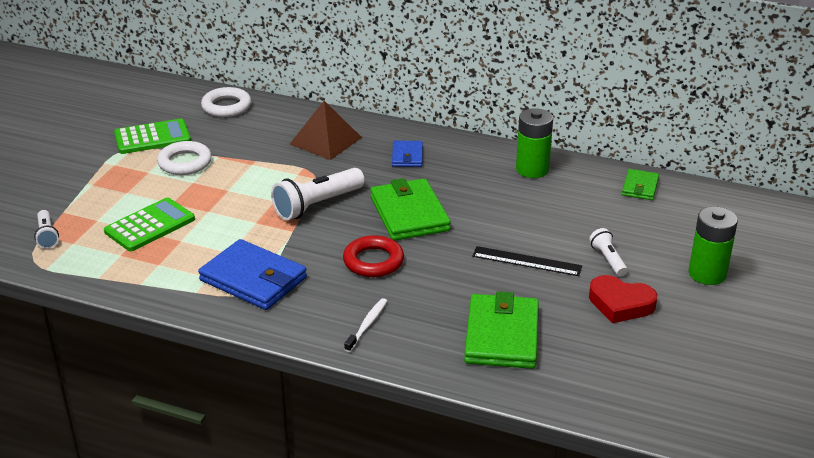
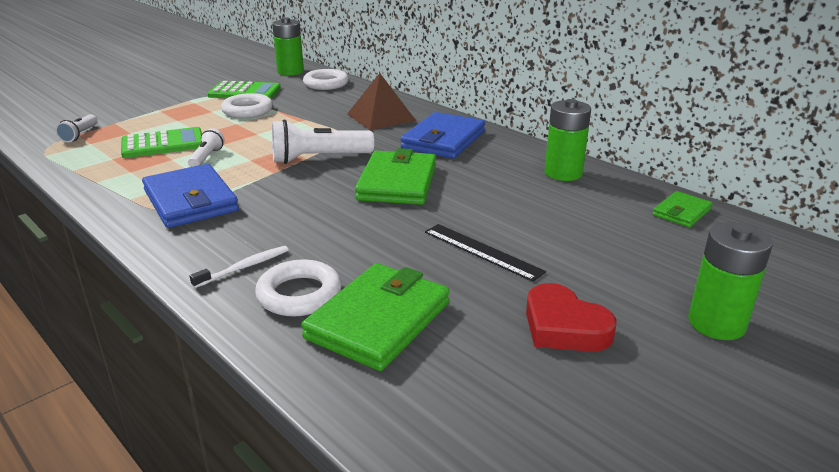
camera: 25 degrees right, 5 degrees down
red ring [343,235,404,277] -> none
blue wallet [392,141,423,167] -> blue wallet [400,112,485,159], size x1.87
white flashlight [589,228,628,276] -> white flashlight moved to [188,128,225,167]
none -> white ring [255,259,342,316]
none -> green battery [272,17,304,76]

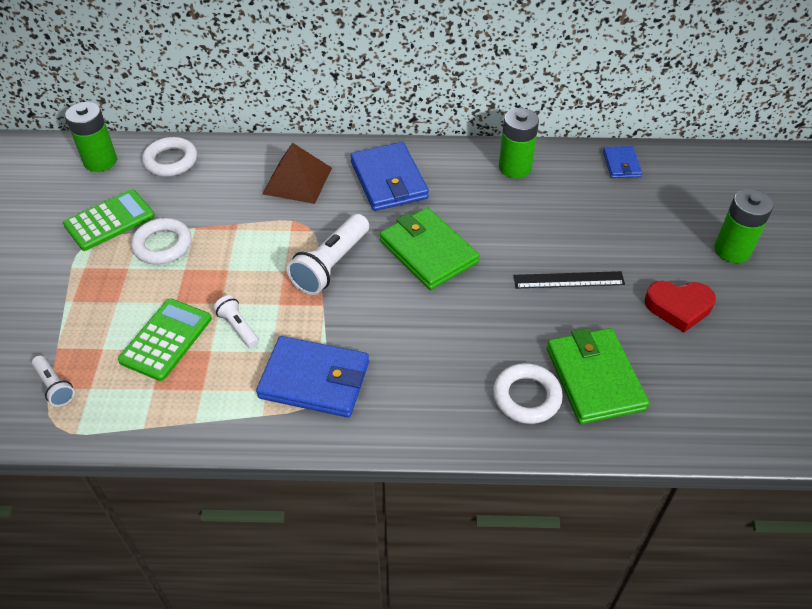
camera: 45 degrees left, 20 degrees up
white toothbrush [189,246,289,288] -> none
green wallet [653,191,713,228] -> blue wallet [603,146,642,178]

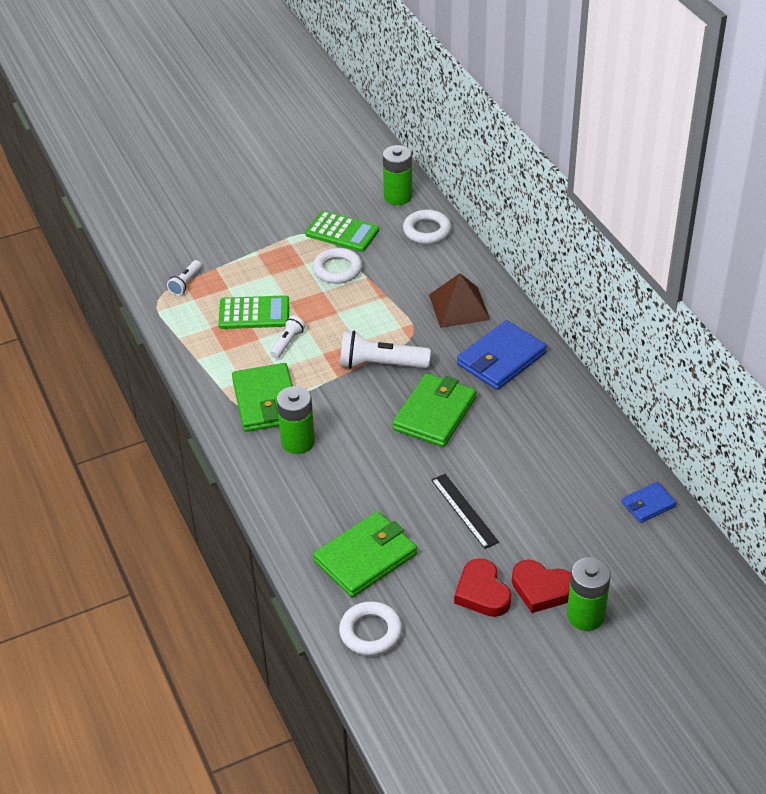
camera: 65 degrees right, 5 degrees down
blue wallet [256,336,369,417] -> green wallet [232,363,293,432]
white ring [493,363,563,424] -> white ring moved to [339,601,402,656]
green battery [499,108,539,178] -> green battery moved to [277,386,315,454]
none -> red heart [512,560,571,613]

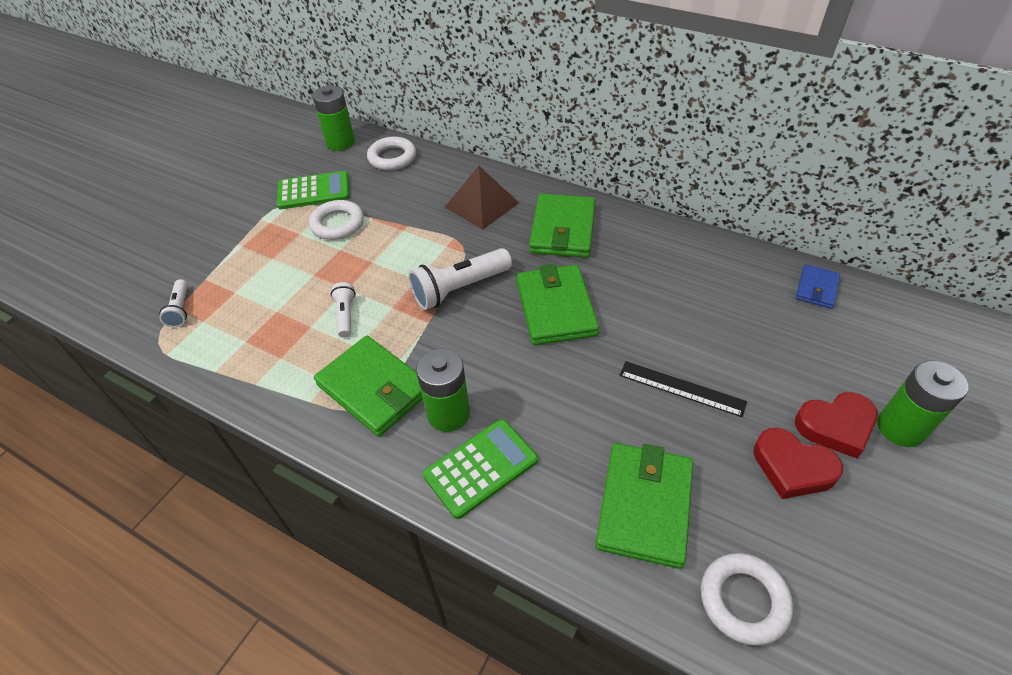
camera: 35 degrees left, 5 degrees up
green calculator [218,295,289,329] -> green calculator moved to [423,419,538,519]
blue wallet [457,320,547,390] -> green wallet [529,194,595,258]

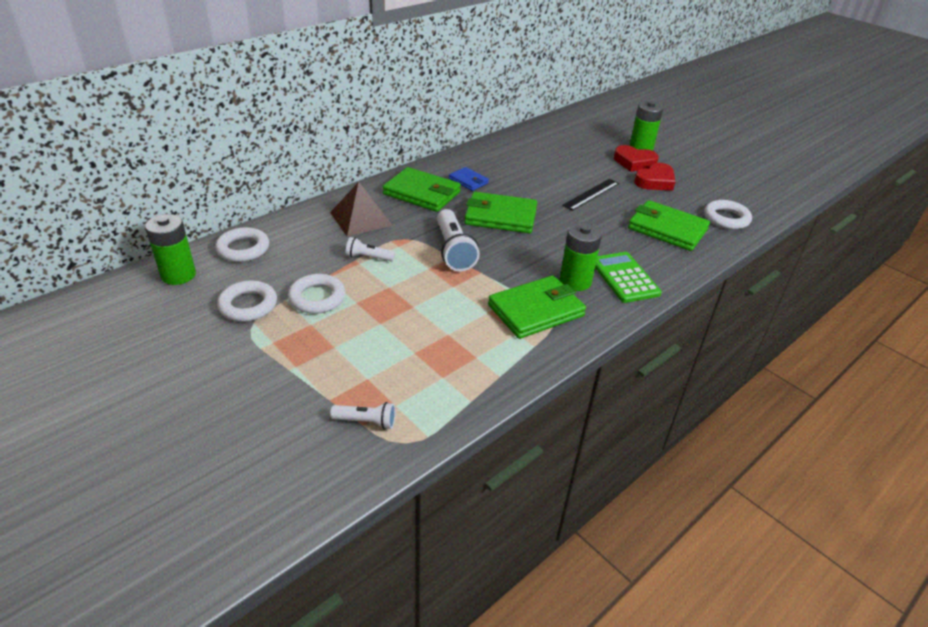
camera: 75 degrees left, 10 degrees down
green calculator [277,171,350,209] -> white ring [217,280,277,322]
white flashlight [331,282,356,338] -> white flashlight moved to [346,237,395,262]
red heart [795,392,878,459] -> red heart turned 105 degrees clockwise [614,145,659,172]
blue wallet [796,264,840,309] -> blue wallet moved to [449,167,489,191]

